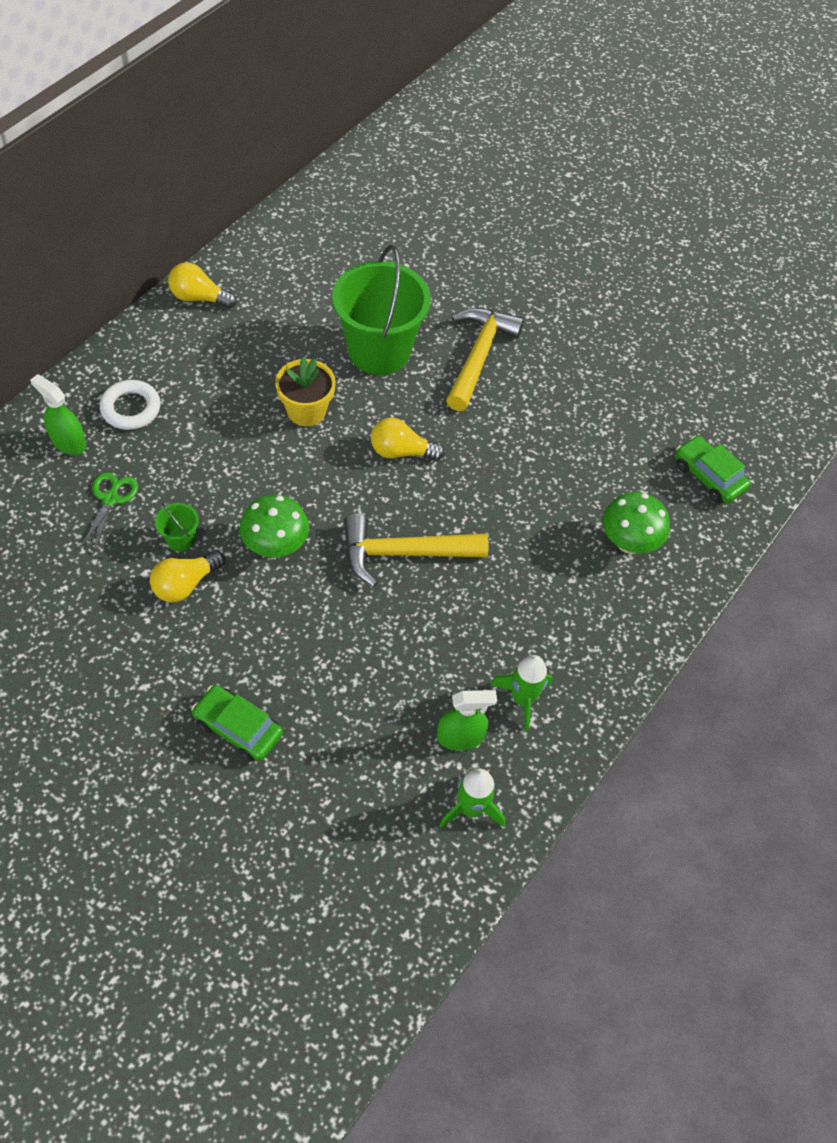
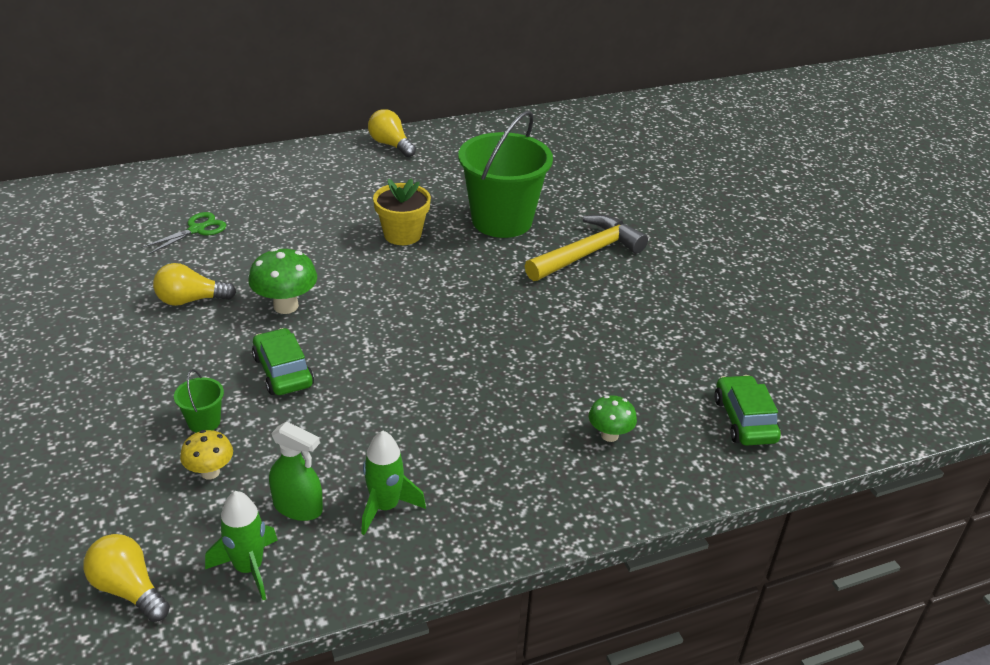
camera: 35 degrees right, 20 degrees down
green spray bottle [30,374,86,455] -> none
white ring [100,380,161,430] -> none
green bucket [155,503,199,551] -> green bucket moved to [174,369,224,433]
green car [191,685,283,762] -> green car moved to [252,328,314,395]
yellow hammer [344,514,488,587] -> none
yellow light bulb [371,418,445,460] -> yellow light bulb moved to [83,534,170,622]
green mushroom [603,492,670,553] -> green mushroom [589,395,637,442], size x0.63
none -> yellow mushroom [180,430,233,479]

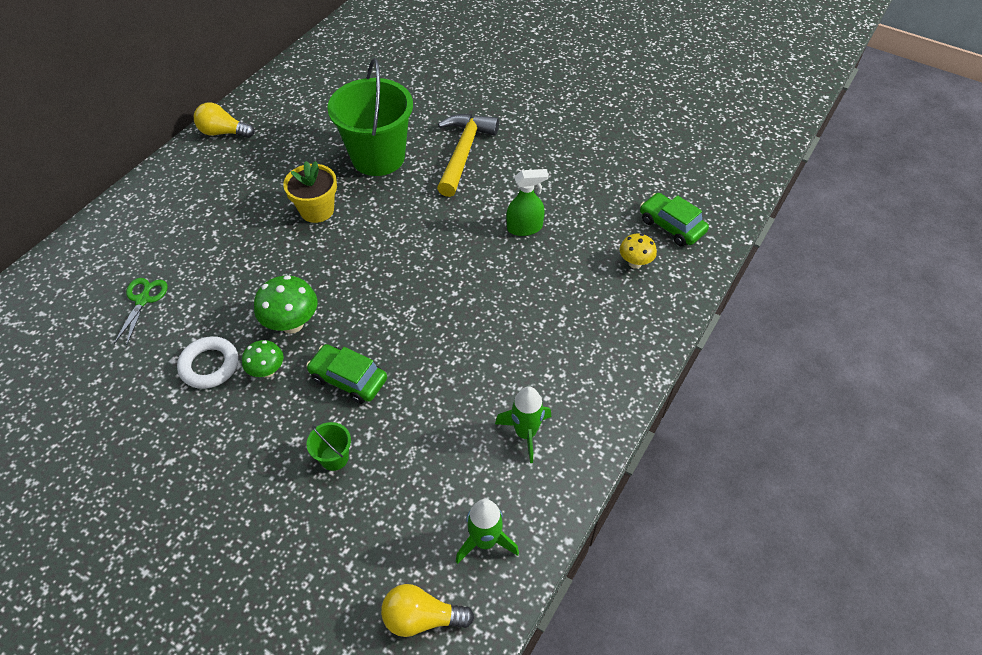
camera: 35 degrees left, 15 degrees up
yellow light bulb [153,263,236,306] -> white ring [177,336,238,389]
yellow mushroom [180,430,233,479] -> yellow mushroom moved to [620,233,657,269]
green spray bottle [269,421,323,521] -> green spray bottle moved to [506,169,549,236]
green mushroom [589,395,637,442] -> green mushroom moved to [242,340,283,378]

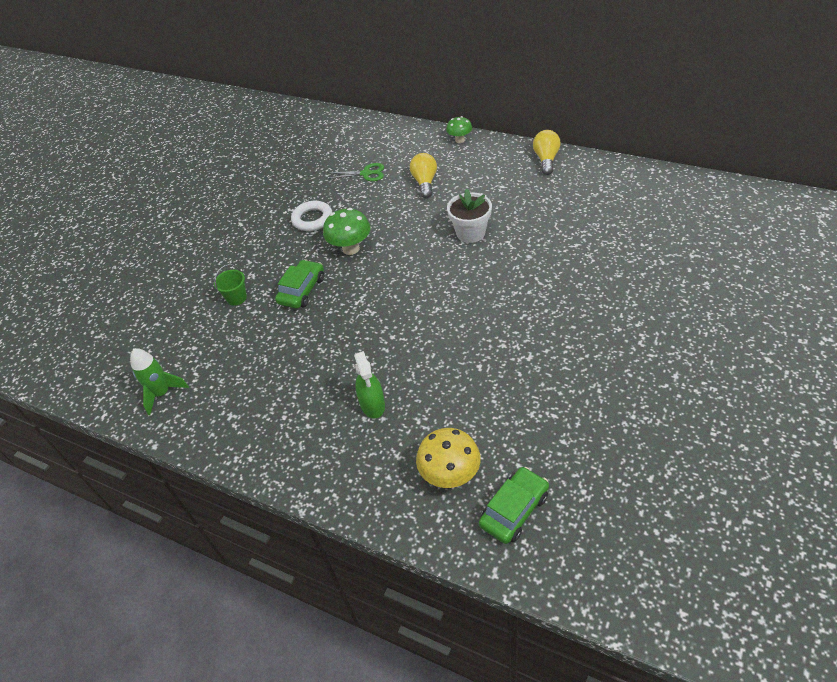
camera: 90 degrees right, 5 degrees down
green mushroom [242,340,283,378] -> green mushroom moved to [446,116,472,143]
yellow flower pot [283,161,337,223] -> white flower pot [447,189,492,243]
green bucket [327,58,413,176] -> none
yellow light bulb [381,584,474,637] -> yellow light bulb moved to [410,153,437,198]
yellow hammer [437,114,499,197] -> none
green rocket [495,386,551,463] -> none
green spray bottle [506,169,549,236] -> green spray bottle moved to [354,351,385,419]
yellow mushroom [620,233,657,269] -> yellow mushroom [416,428,481,488], size x1.58

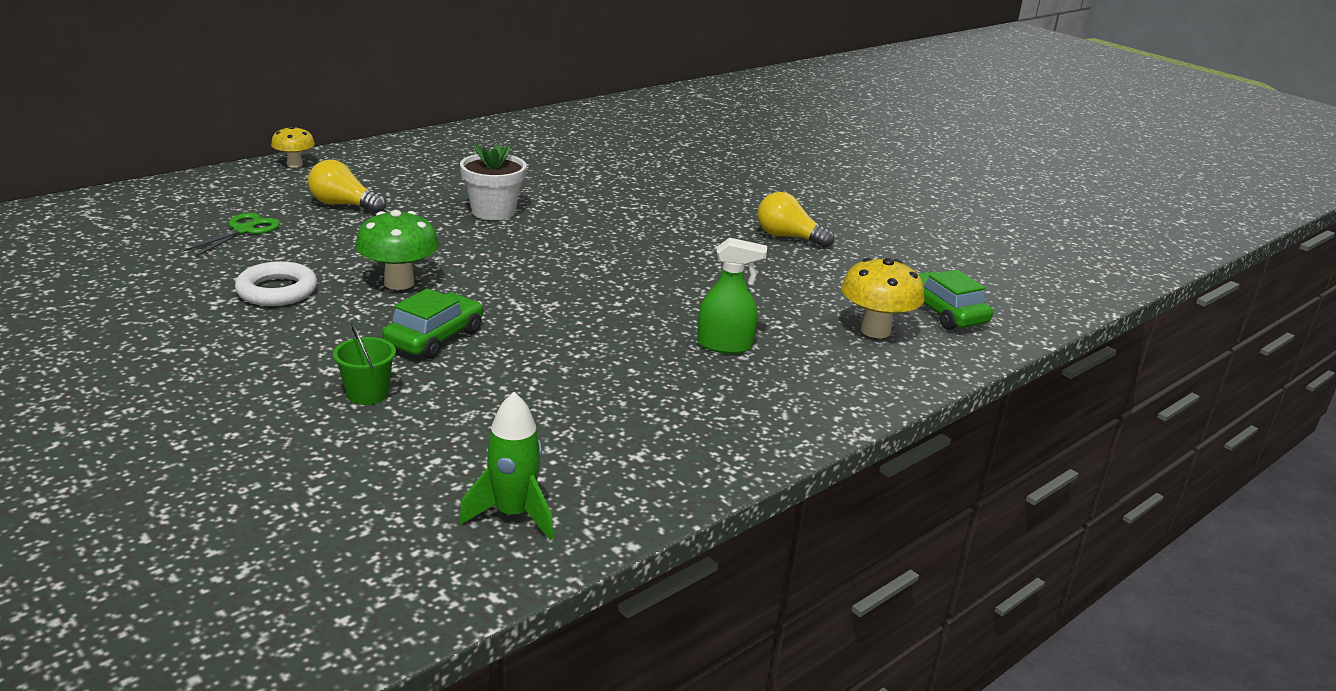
camera: 75 degrees left, 20 degrees down
green car [275,259,324,309] -> green car turned 75 degrees clockwise [382,288,483,359]
green mushroom [446,116,472,143] -> yellow mushroom [271,126,315,168]
yellow light bulb [533,130,561,175] -> yellow light bulb moved to [757,192,834,248]

